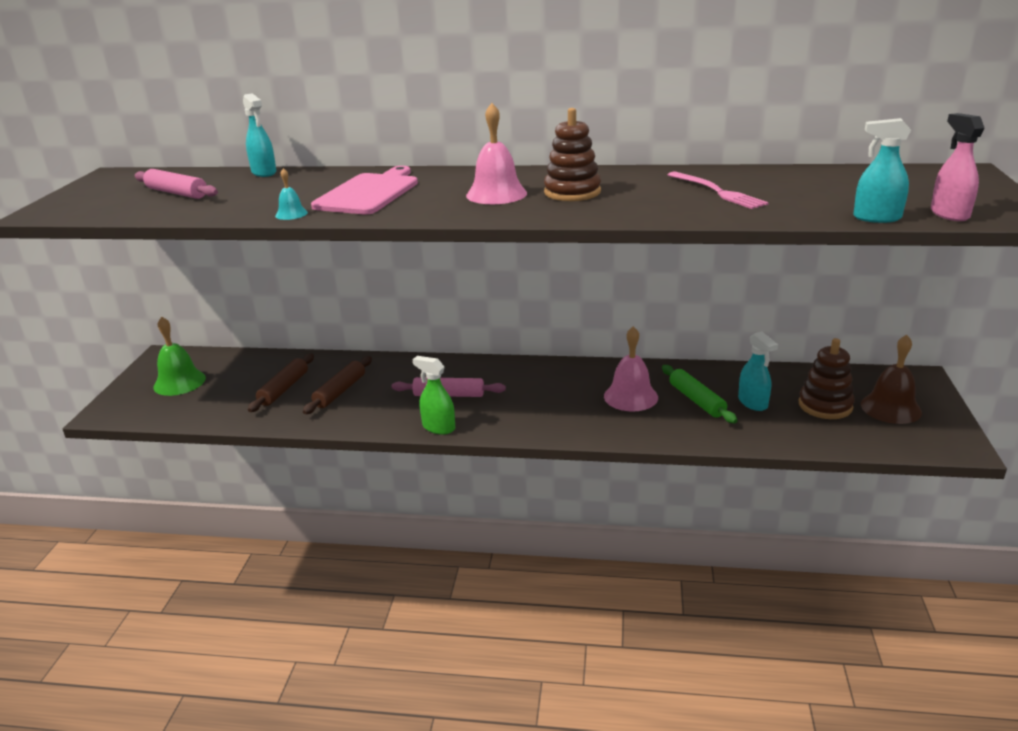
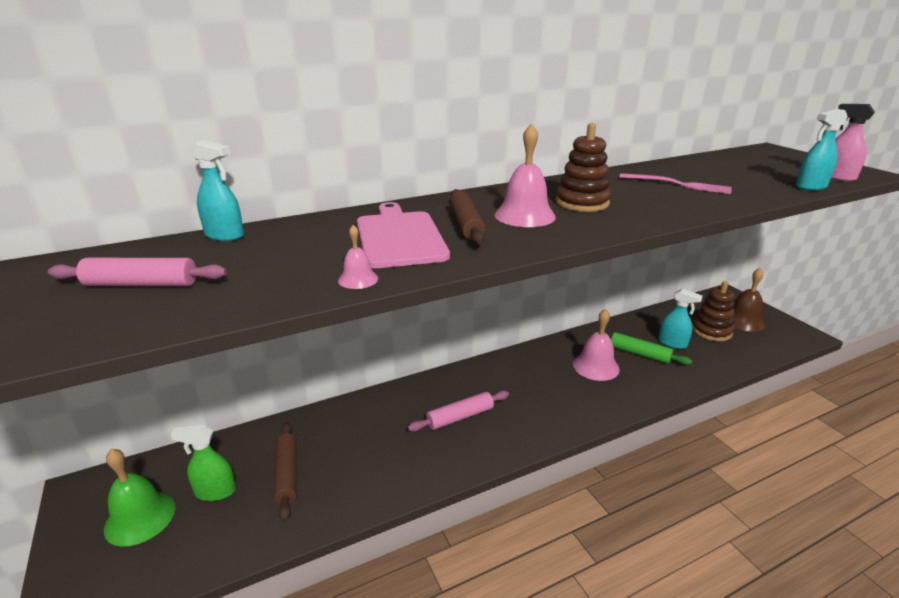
camera: 35 degrees left, 0 degrees up
turquoise bell [275,168,308,220] -> pink bell [338,225,378,289]
brown rolling pin [303,356,372,414] -> brown rolling pin moved to [449,189,486,245]
green spray bottle [413,356,455,435] -> green spray bottle moved to [171,425,236,501]

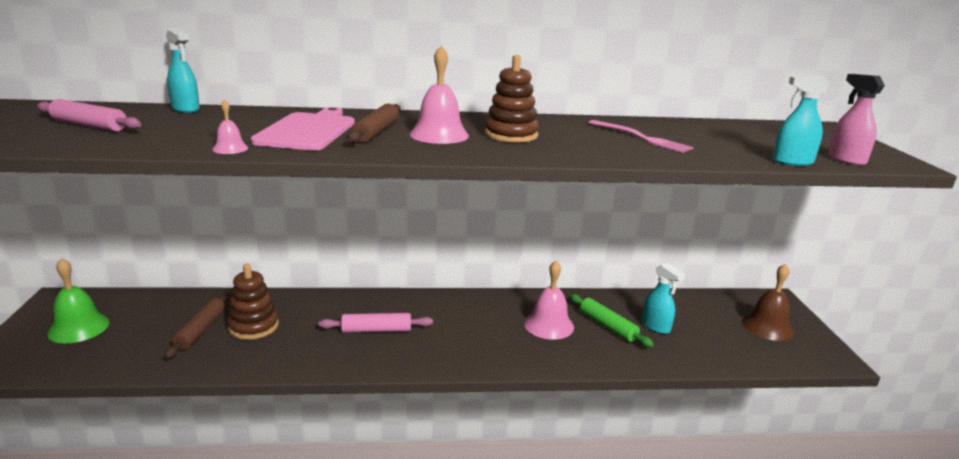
camera: 20 degrees right, 5 degrees down
green spray bottle [171,425,236,501] -> none
brown stacking toy [692,281,735,341] -> brown stacking toy moved to [227,264,279,340]

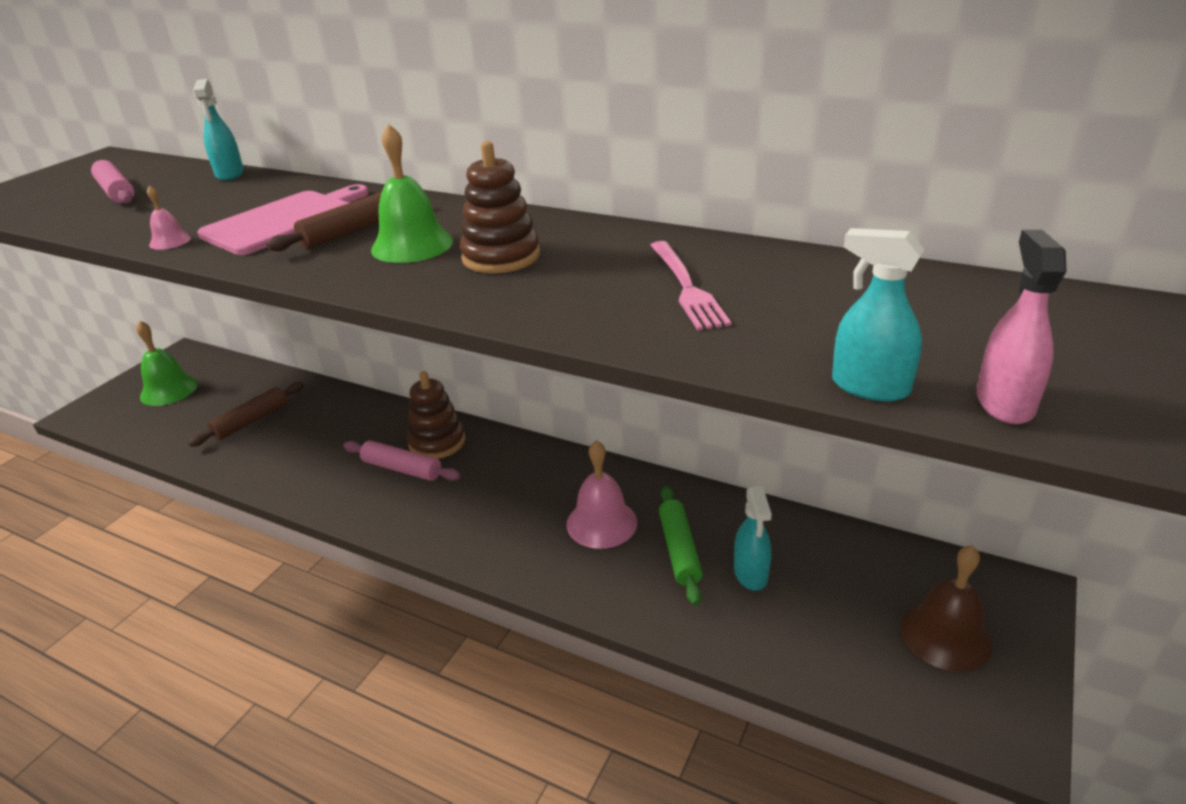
camera: 35 degrees right, 10 degrees up
brown stacking toy [227,264,279,340] -> brown stacking toy moved to [407,371,466,459]
pink bell [410,46,469,144] -> green bell [371,124,453,263]

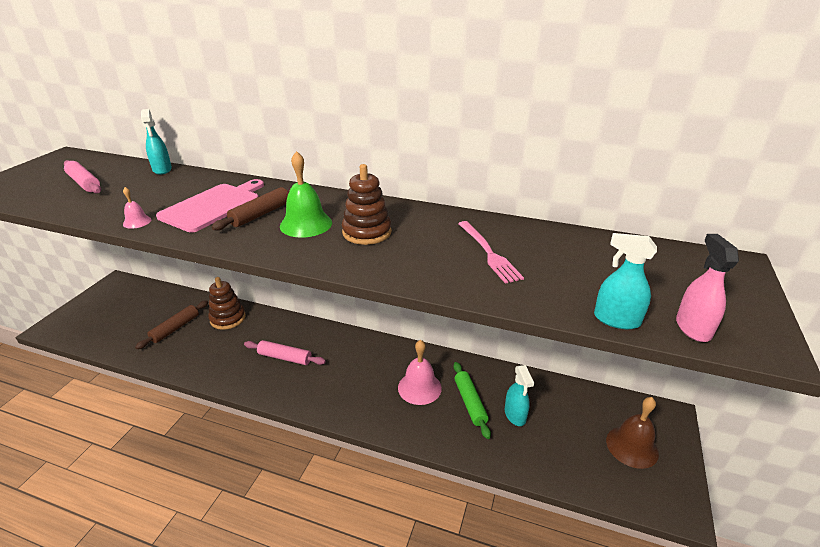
camera: 10 degrees left, 0 degrees up
green bell [136,320,198,406] -> none
brown stacking toy [407,371,466,459] -> brown stacking toy moved to [209,277,246,330]

